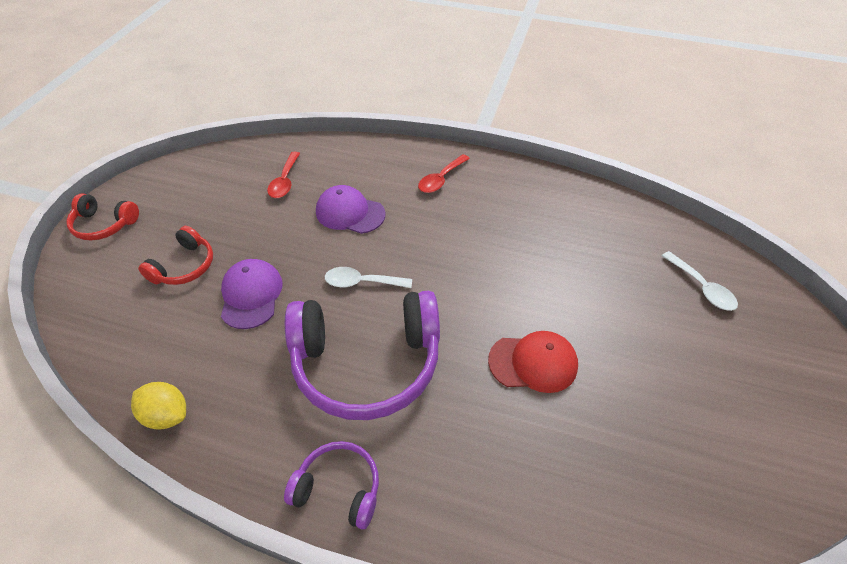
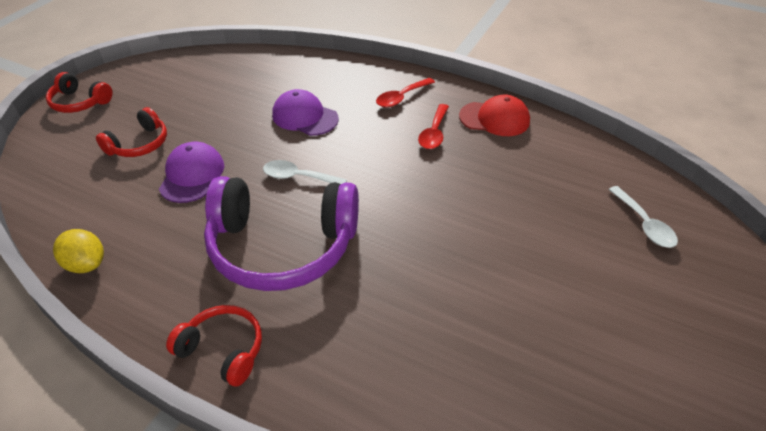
camera: 10 degrees right, 5 degrees down
red spoon [267,152,300,198] -> red spoon moved to [418,104,449,149]
purple headphones [284,441,379,530] -> red headphones [166,305,262,387]
red cap [488,331,578,393] -> red cap moved to [459,95,530,136]

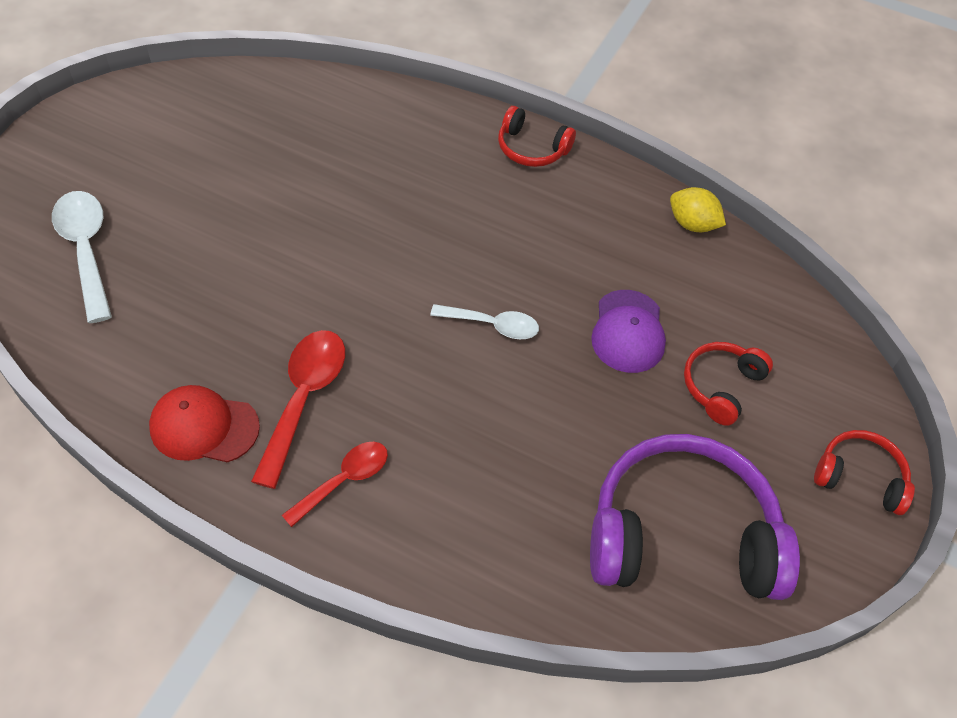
camera: 175 degrees right, 10 degrees up
purple headphones [204,176,359,291] -> purple headphones moved to [590,434,800,600]
purple cap [272,89,339,136] -> none
red spoon [418,104,449,149] -> red spoon [251,330,345,489], size x1.54
white spoon [608,186,678,248] -> white spoon [52,191,112,323], size x1.54

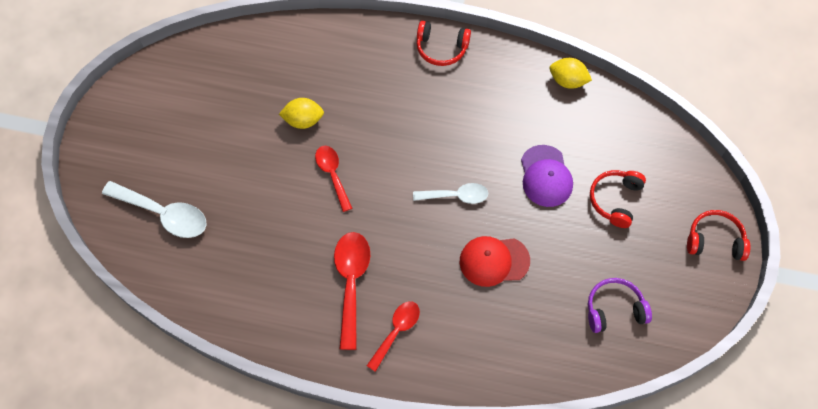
camera: 10 degrees left, 10 degrees up
white spoon [52,191,112,323] -> white spoon turned 150 degrees clockwise [102,181,207,238]
red cap [149,385,260,463] -> red cap moved to [460,236,530,287]
purple headphones [590,434,800,600] -> purple headphones [588,278,652,333], size x0.49
none -> yellow lemon [279,98,324,129]
none -> red spoon [315,146,352,212]

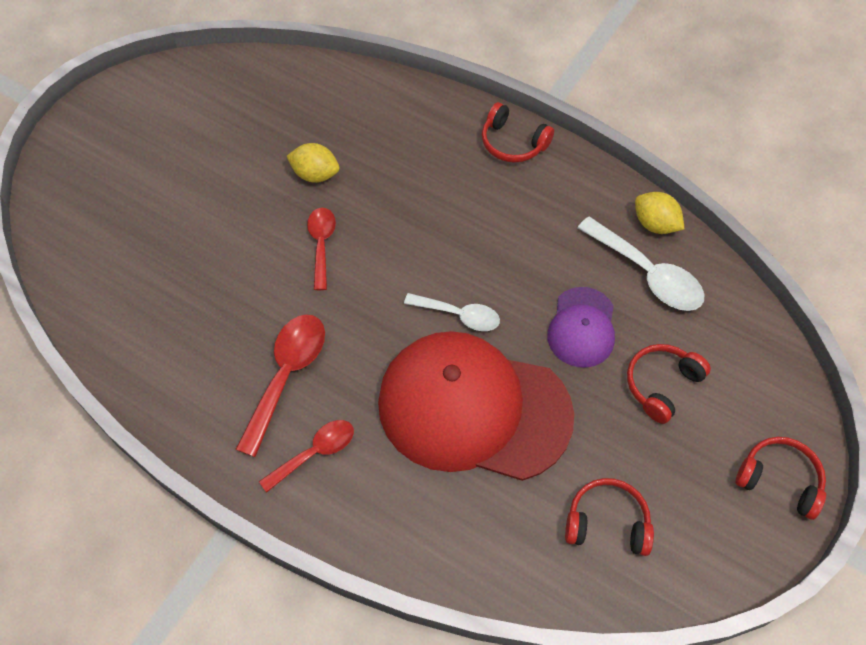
camera: 20 degrees right, 5 degrees down
white spoon [102,181,207,238] -> white spoon moved to [577,217,704,311]
red cap [460,236,530,287] -> red cap [378,331,574,481], size x2.07
purple headphones [588,278,652,333] -> red headphones [565,478,654,556]

